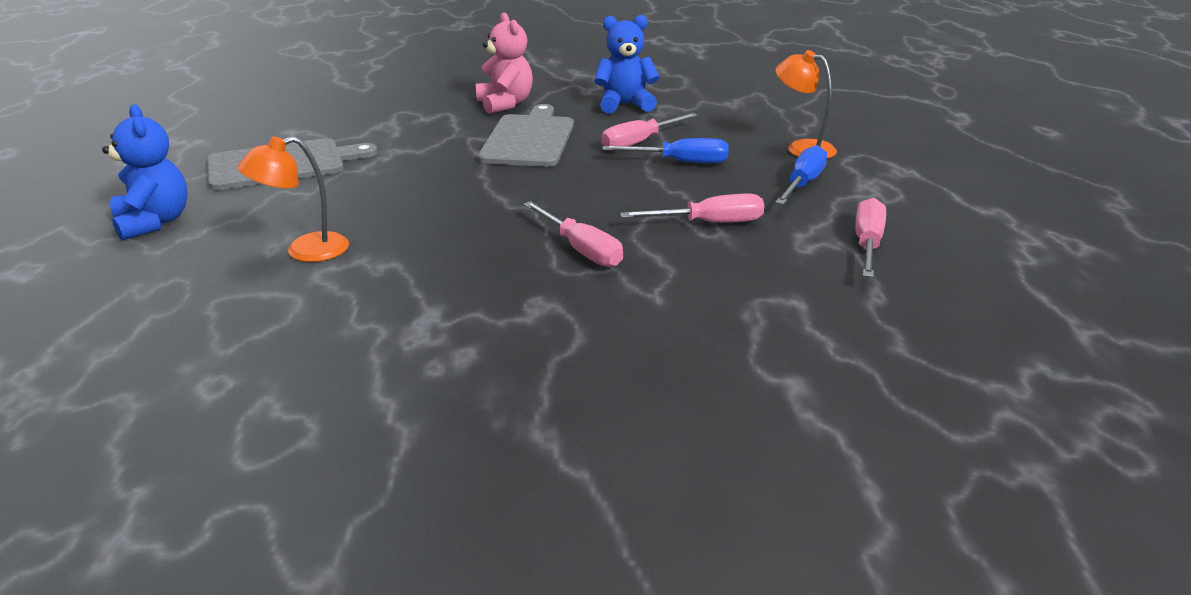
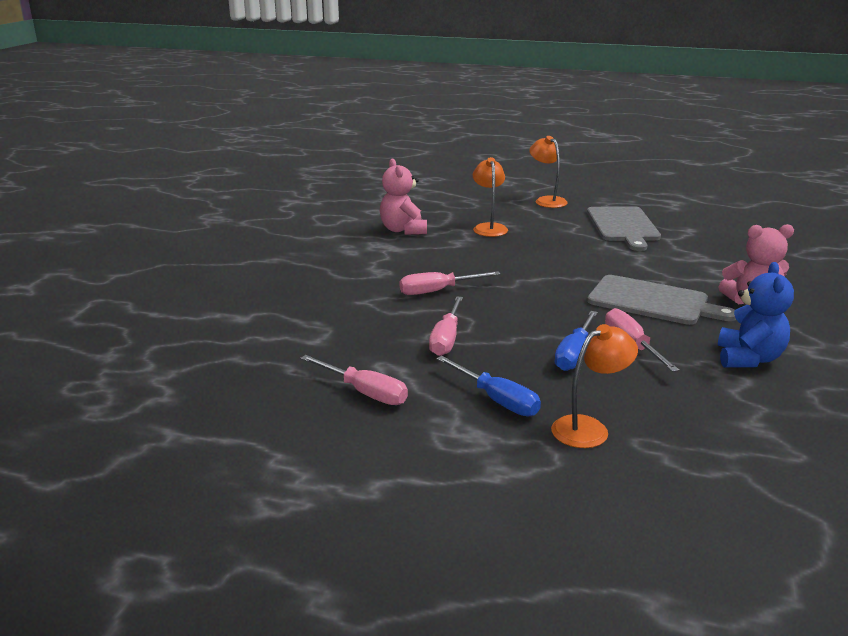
camera: 110 degrees right, 5 degrees down
blue teddy bear [102,104,188,241] -> orange lamp [529,136,568,208]
none -> pink teddy bear [380,158,427,235]

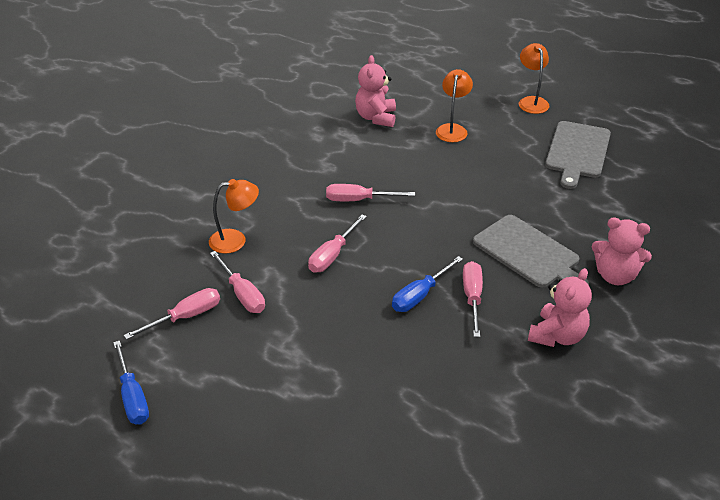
camera: 20 degrees right, 15 degrees up
blue screwdriver [436,356,541,417] -> blue screwdriver moved to [113,341,149,425]
orange lamp [551,324,638,448] -> orange lamp moved to [209,179,259,254]
blue teddy bear [718,262,794,368] -> pink teddy bear [528,268,592,347]
none -> pink screwdriver [124,288,220,340]

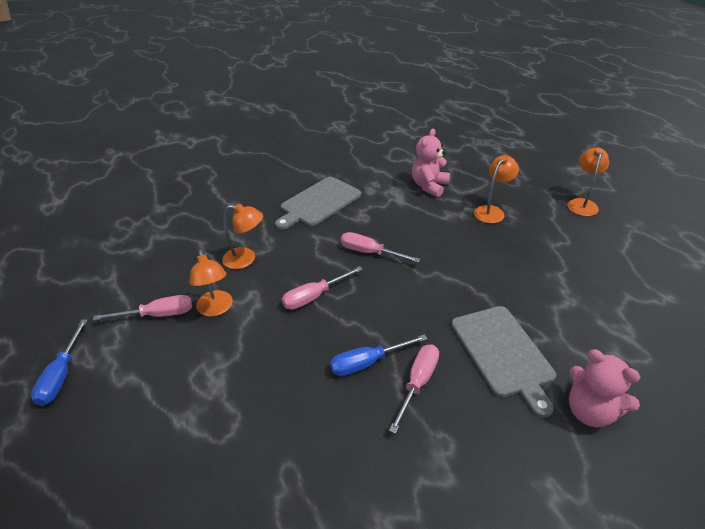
camera: 25 degrees right, 0 degrees up
pink screwdriver [210,251,265,313] -> orange lamp [189,250,233,317]
pink teddy bear [528,268,592,347] -> none
grey cutting board [545,121,611,189] -> grey cutting board moved to [275,177,361,230]

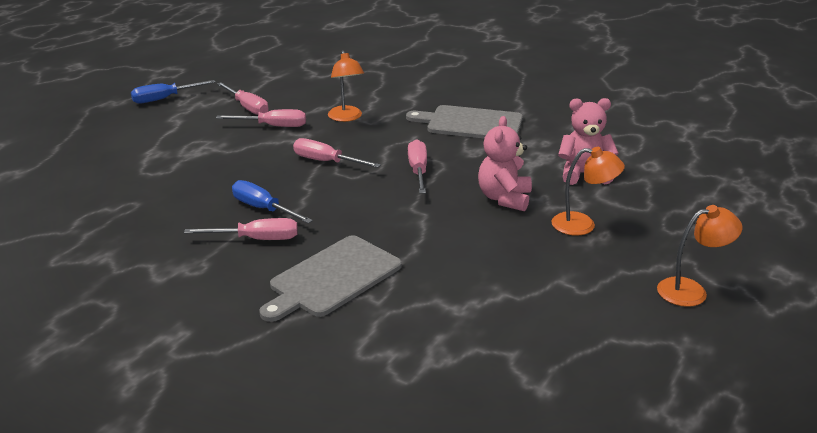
camera: 60 degrees right, 10 degrees down
orange lamp [189,250,233,317] -> pink screwdriver [216,109,306,127]
pink teddy bear [569,349,640,427] -> pink teddy bear moved to [478,116,532,212]

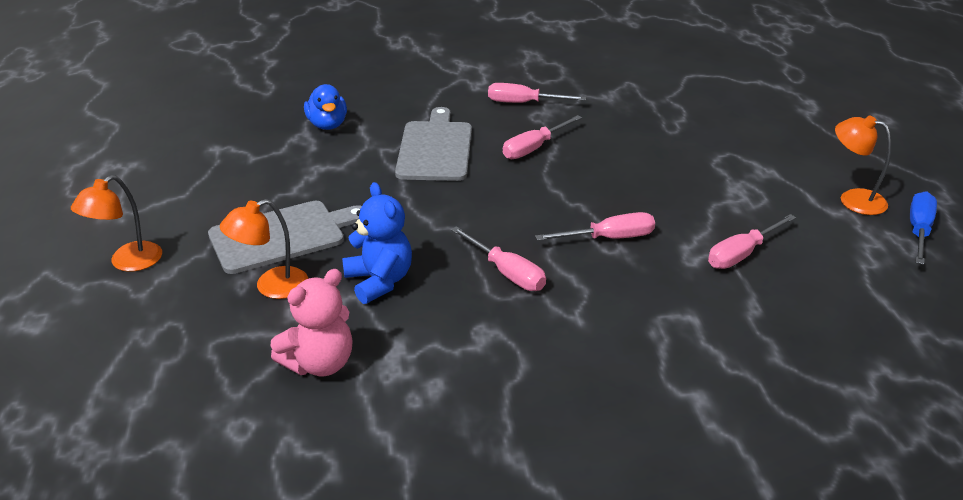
camera: 140 degrees right, 5 degrees up
pink screwdriver [217,82,269,115] -> pink screwdriver moved to [488,83,586,103]
blue screwdriver [232,180,313,223] -> none
orange lamp [328,50,364,122] -> orange lamp moved to [835,116,891,215]
grey cutting board [406,105,523,138] -> grey cutting board moved to [208,201,362,274]
pink teddy bear [478,116,532,212] -> blue teddy bear [342,182,412,304]
none -> blue duck [304,84,347,130]

